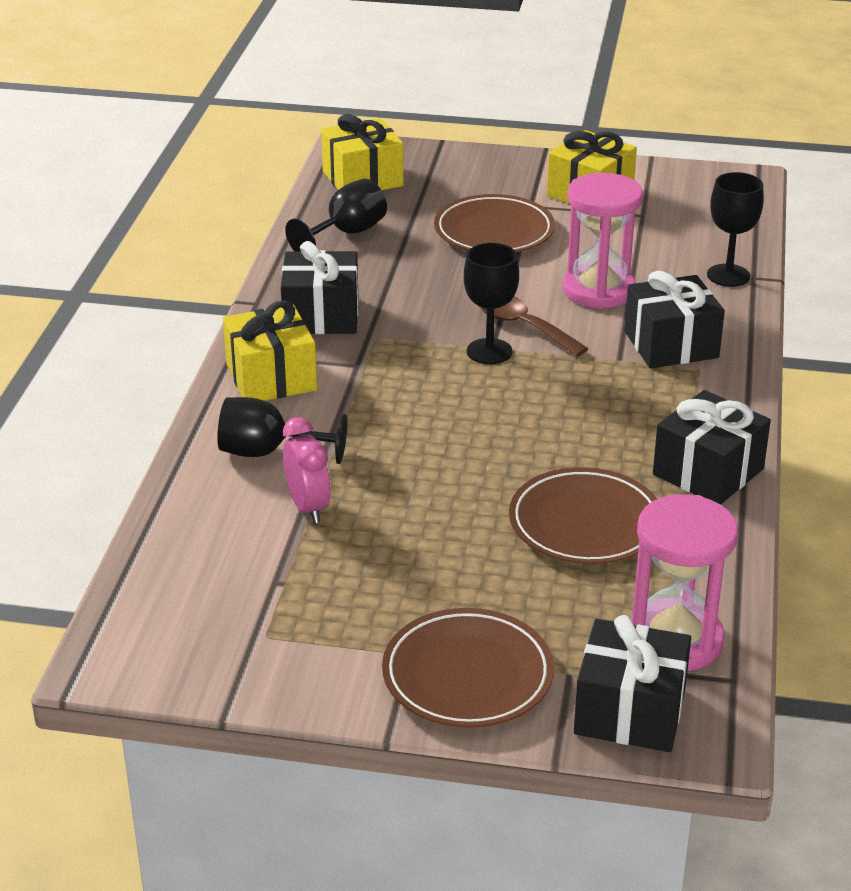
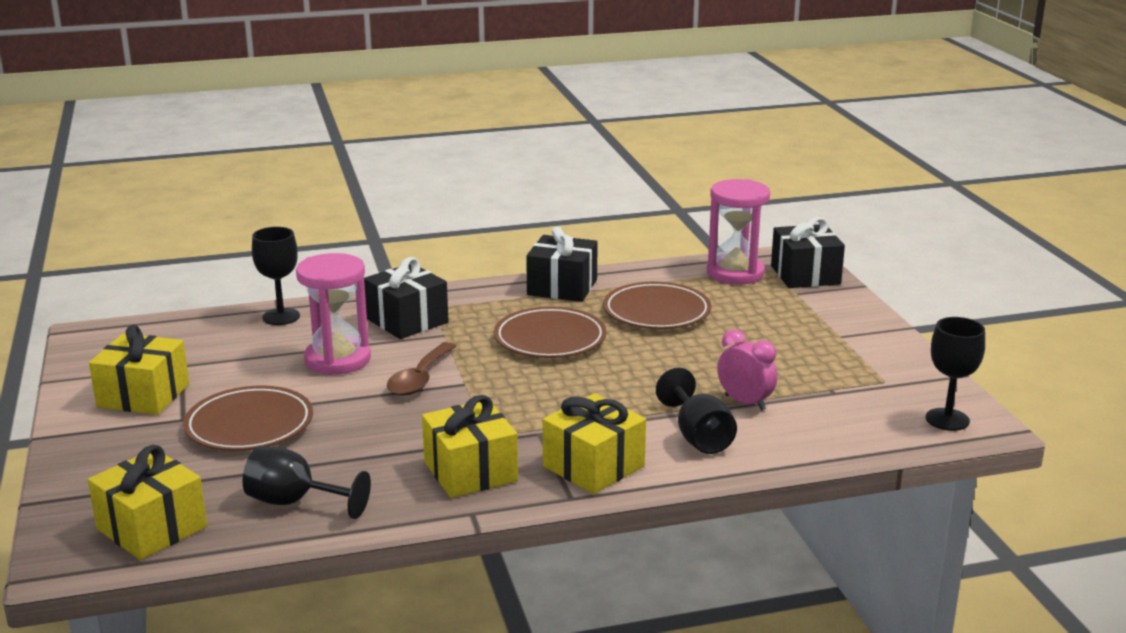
camera: 115 degrees left, 10 degrees down
black gift [281,241,358,334] -> yellow gift [422,395,518,498]
pink clock [283,417,331,523] -> pink clock turned 90 degrees clockwise [717,329,777,411]
brown plate [382,608,554,728] -> brown plate moved to [494,306,606,358]
black goblet [464,243,519,364] -> black goblet moved to [926,317,985,431]

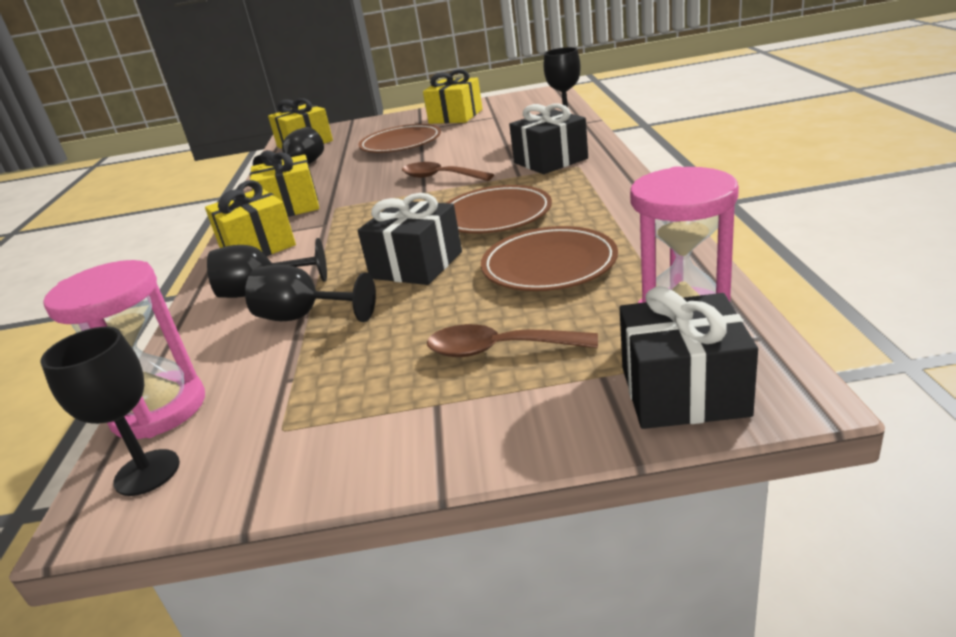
camera: 105 degrees right, 5 degrees up
pink hourglass [296,253,371,375] -> pink hourglass moved to [43,260,205,439]
black gift [526,226,598,302] -> black gift moved to [358,193,462,285]
pink clock [717,329,777,411] -> black goblet [245,264,376,322]
none -> brown spoon [427,324,598,357]

